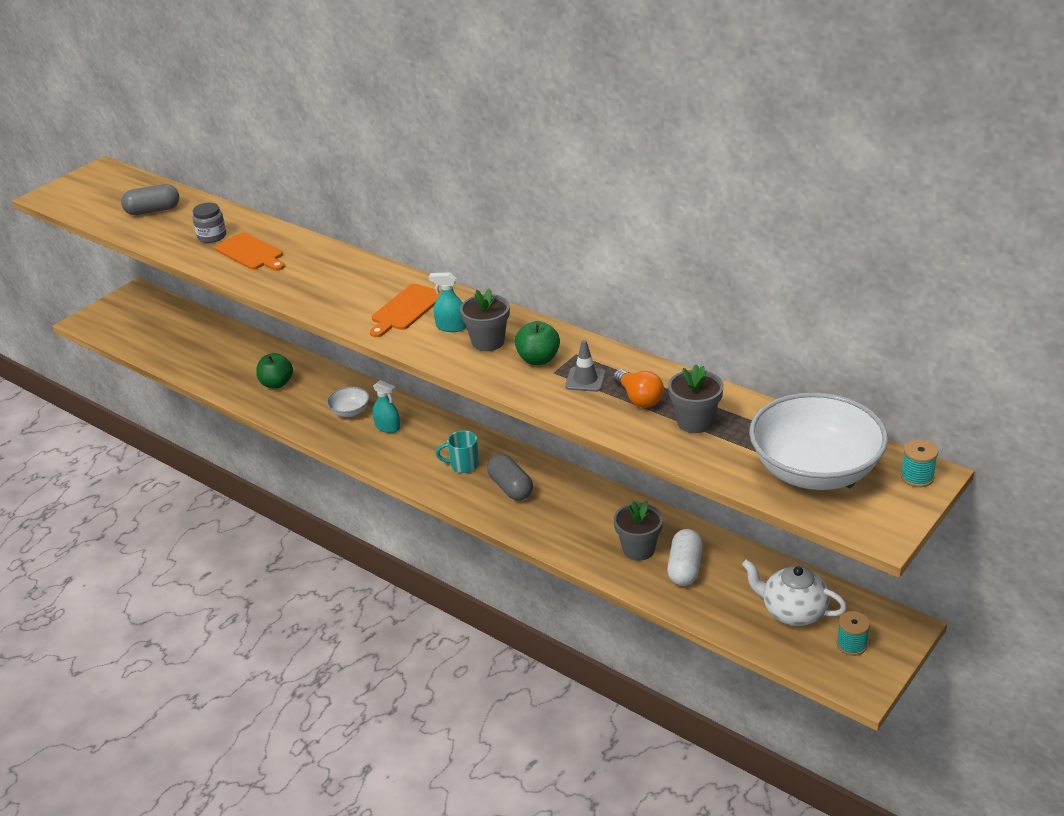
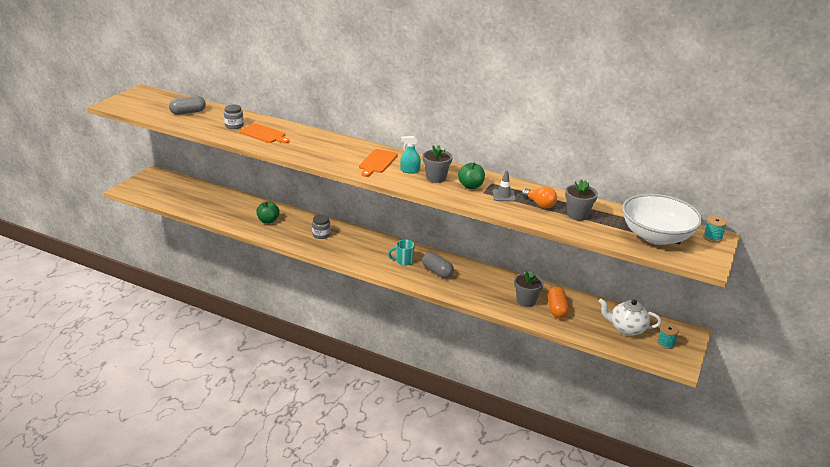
camera: 15 degrees left, 5 degrees down
white bowl [326,387,369,417] -> grey jar [312,214,331,239]
turquoise spray bottle [373,380,400,433] -> none
white capsule [667,529,703,586] -> orange capsule [547,286,569,318]

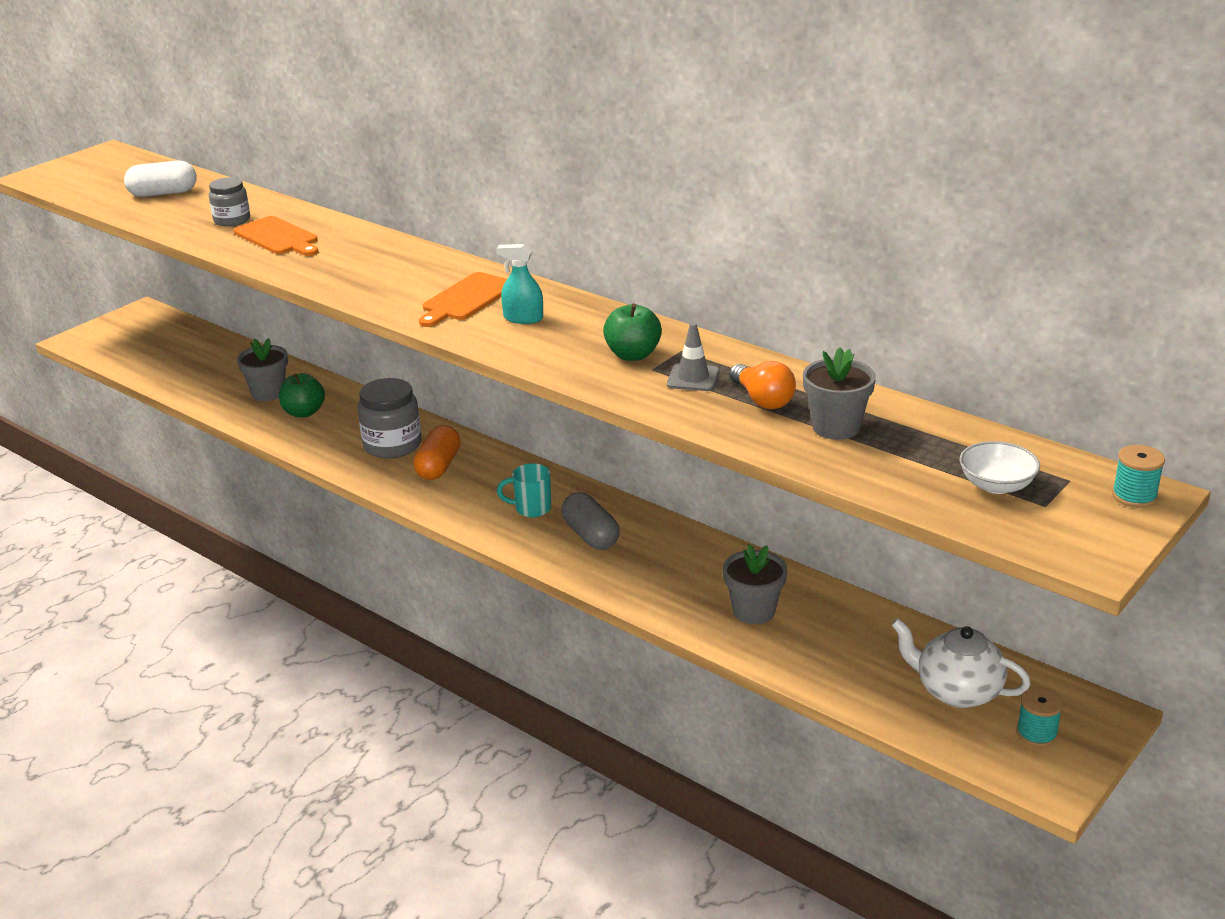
camera: 15 degrees right, 0 degrees up
grey capsule [169,96,206,115] -> white capsule [124,160,196,197]
grey jar [312,214,331,239] -> grey jar [358,378,421,459], size x1.61
grey flower pot [423,145,453,183] -> grey flower pot moved to [237,338,288,401]
orange capsule [547,286,569,318] -> orange capsule moved to [413,425,461,480]
white bowl [622,194,703,245] -> white bowl [960,441,1040,494], size x0.44

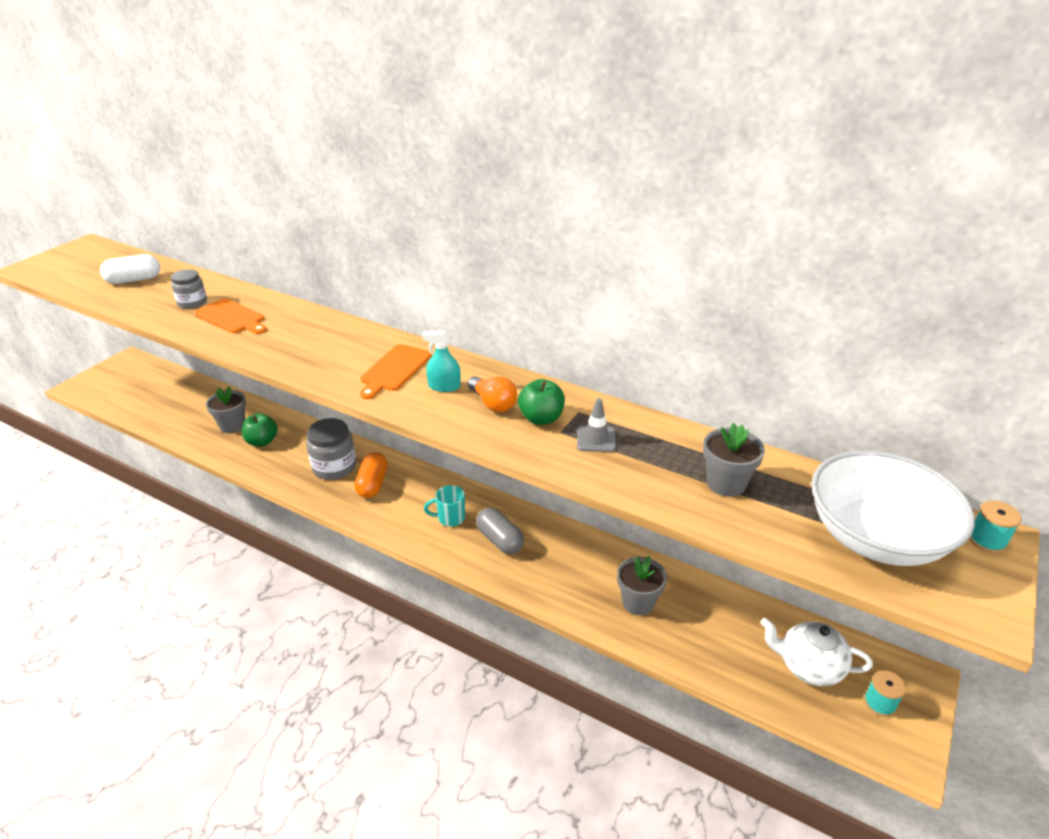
camera: 10 degrees left, 5 degrees up
orange light bulb [729,361,796,409] -> orange light bulb moved to [468,376,517,412]
white bowl [960,441,1040,494] -> white bowl [811,450,975,566], size x2.28

